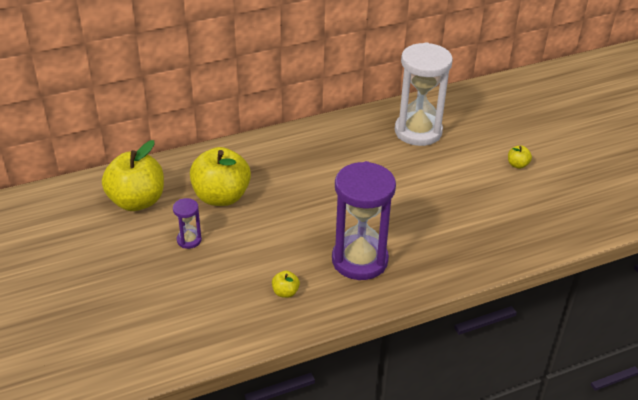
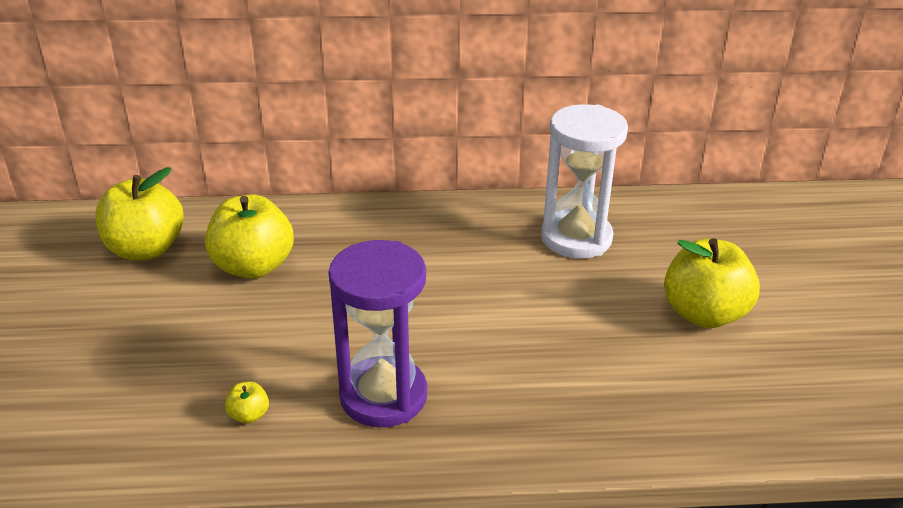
camera: 20 degrees right, 5 degrees down
purple hourglass [173,198,202,249] -> none
yellow apple [508,146,532,169] -> yellow apple [664,238,760,328], size x2.41

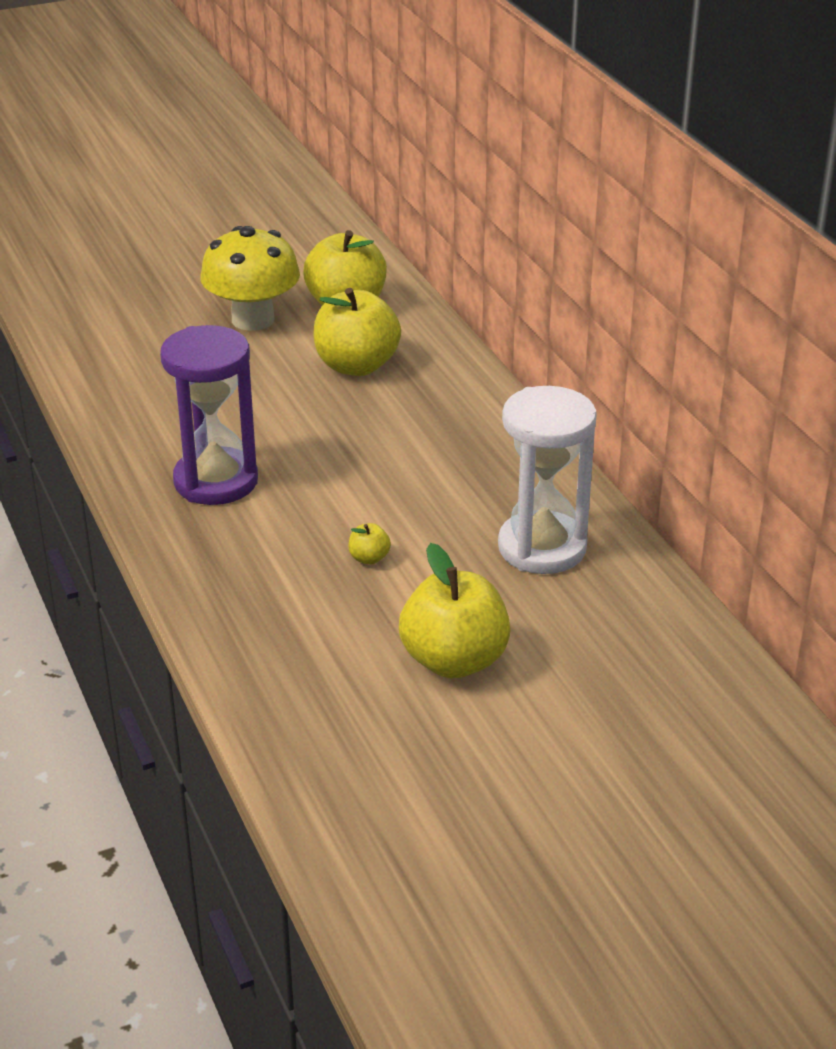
camera: 70 degrees right, 0 degrees up
yellow apple [225,381,269,424] -> yellow apple moved to [348,523,391,565]
none -> yellow mushroom [200,226,300,331]

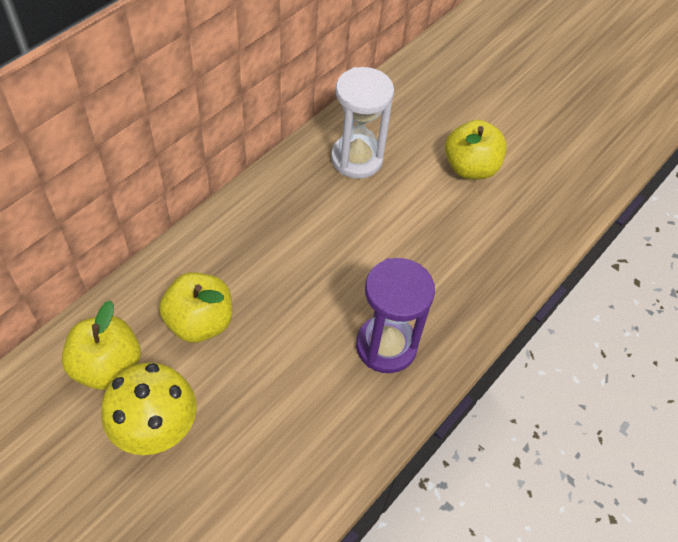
camera: 120 degrees left, 20 degrees up
yellow apple [348,523,391,565] -> none

